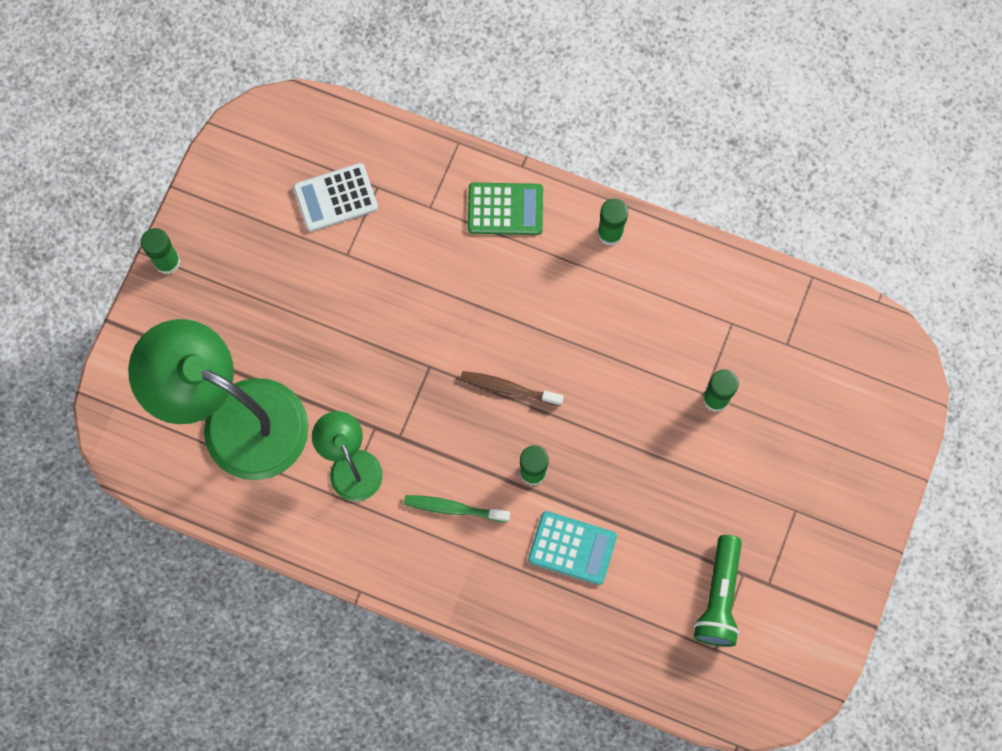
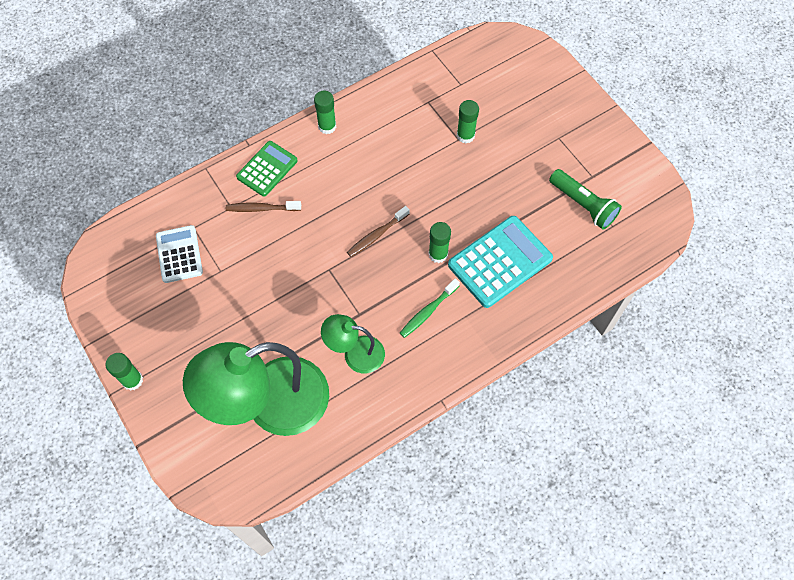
camera: 55 degrees left, 10 degrees down
white calculator [293,163,378,232] -> white calculator turned 150 degrees clockwise [156,225,203,283]
turquoise calculator [528,511,617,585] -> turquoise calculator [448,216,553,308], size x1.57
none -> brown toothbrush [226,201,301,212]

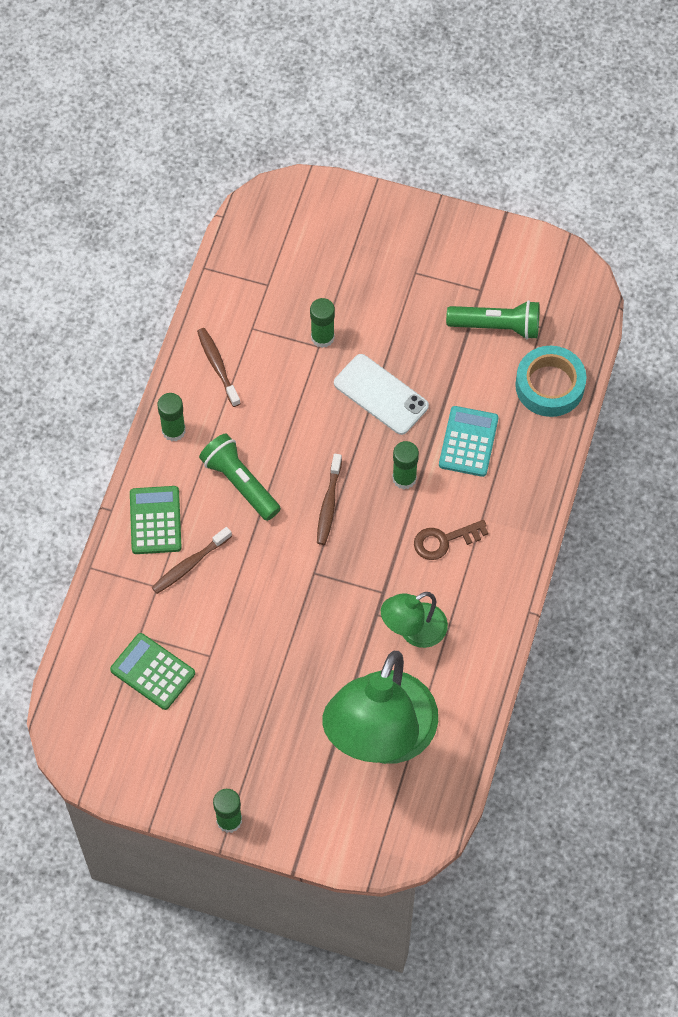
camera: 40 degrees left, 0 degrees up
white calculator [156,225,203,283] -> green calculator [110,633,195,710]
green toothbrush [400,278,460,338] -> brown key [414,520,488,560]
turquoise calculator [448,216,553,308] -> turquoise calculator [439,406,498,477], size x0.64
none -> brown toothbrush [197,328,241,407]
none -> green flashlight [199,433,281,521]
none -> white phone [334,354,429,435]
none -> turquoise tape [515,346,586,417]

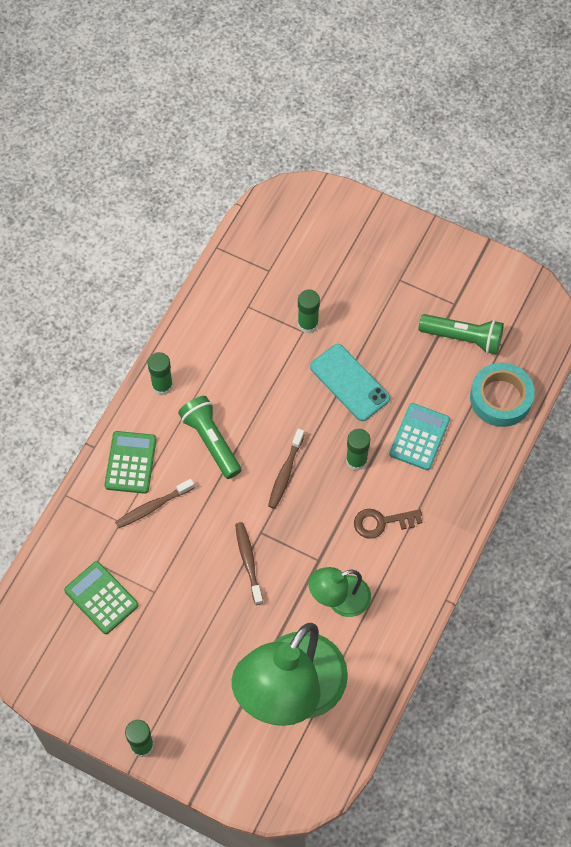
camera: 10 degrees right, 0 degrees up
brown toothbrush [197,328,241,407] -> brown toothbrush moved to [235,522,263,605]
white phone [334,354,429,435] -> turquoise phone [310,344,390,421]

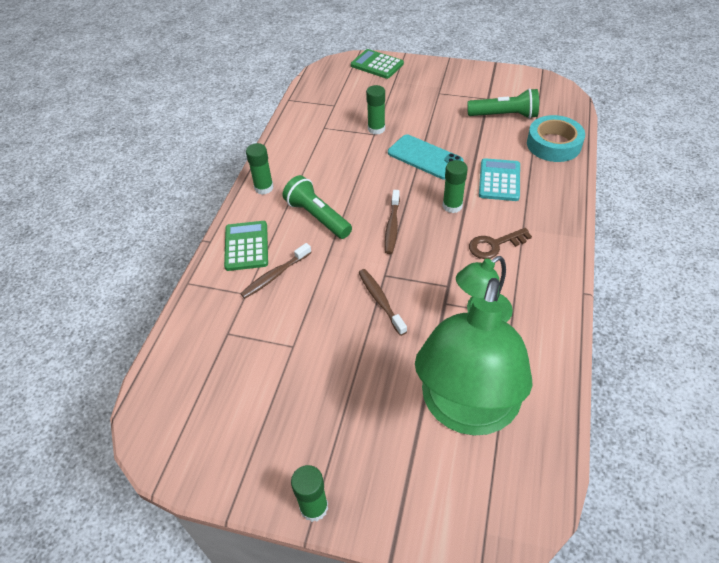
camera: 10 degrees left, 15 degrees down
green calculator [64,561,139,634] -> green calculator moved to [351,49,404,79]

